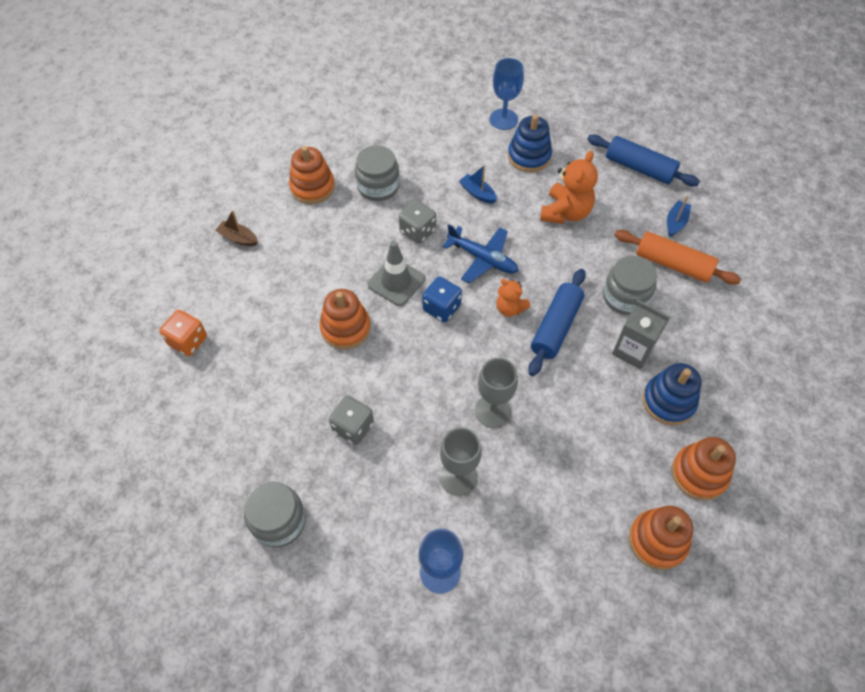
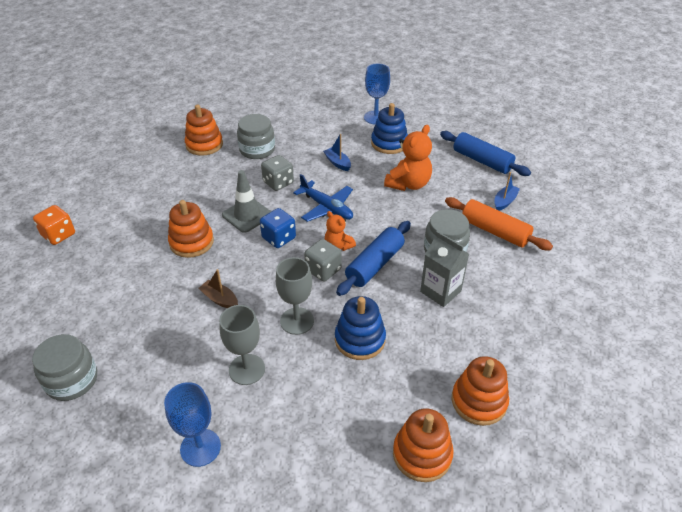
camera: 10 degrees right, 15 degrees down
brown boat [215,210,258,246] -> brown boat moved to [199,269,238,308]
grey dice [329,395,374,445] -> grey dice moved to [304,239,342,282]
blue stacking toy [643,363,701,425] -> blue stacking toy moved to [335,296,386,360]

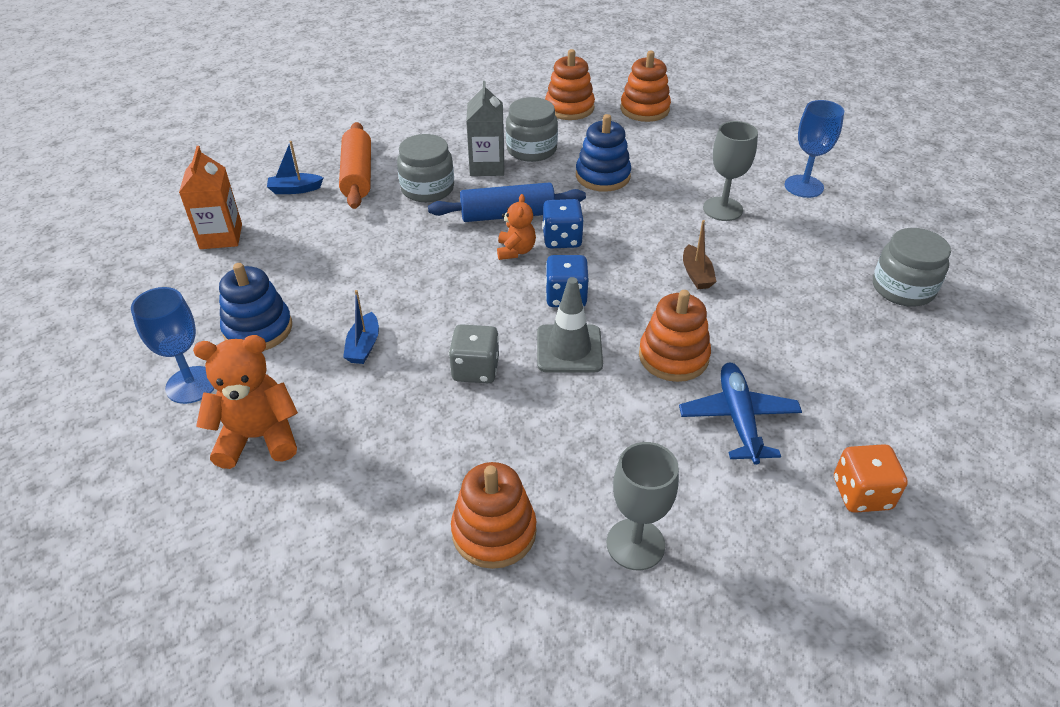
camera: 135 degrees left, 0 degrees up
grey jar [237,114,275,159] -> grey jar moved to [506,97,558,162]
grey goblet [276,257,314,335] -> grey goblet moved to [607,442,679,571]
blue plane [293,174,353,222] -> blue plane moved to [679,363,802,465]
grey dice [304,239,342,282] -> blue dice [542,199,584,248]
orange teddy bear [384,125,432,191] -> orange teddy bear moved to [193,335,298,469]
blue rolling pin [440,131,531,176] -> orange carton [179,146,242,249]

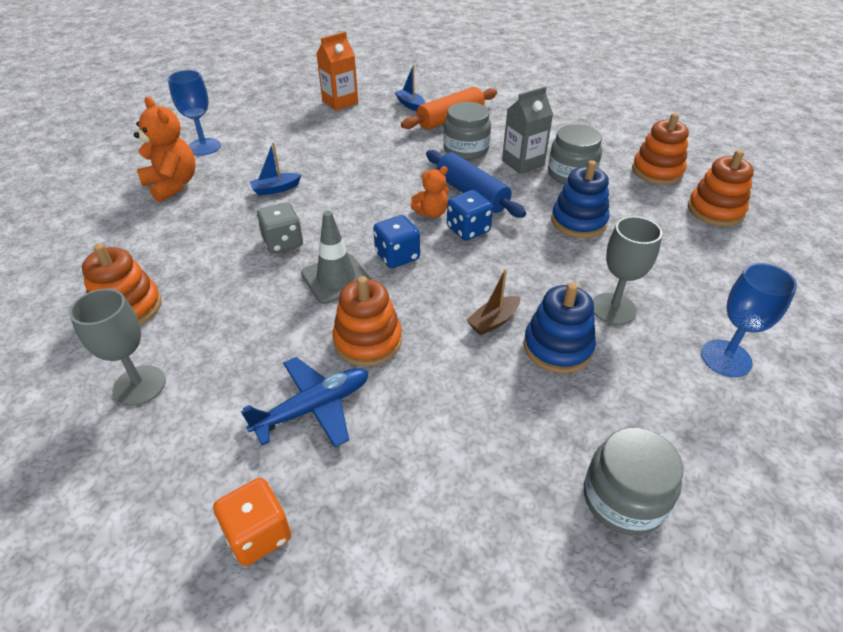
camera: 60 degrees right, 0 degrees up
blue stacking toy [219,263,292,351] -> blue stacking toy moved to [524,282,596,373]

